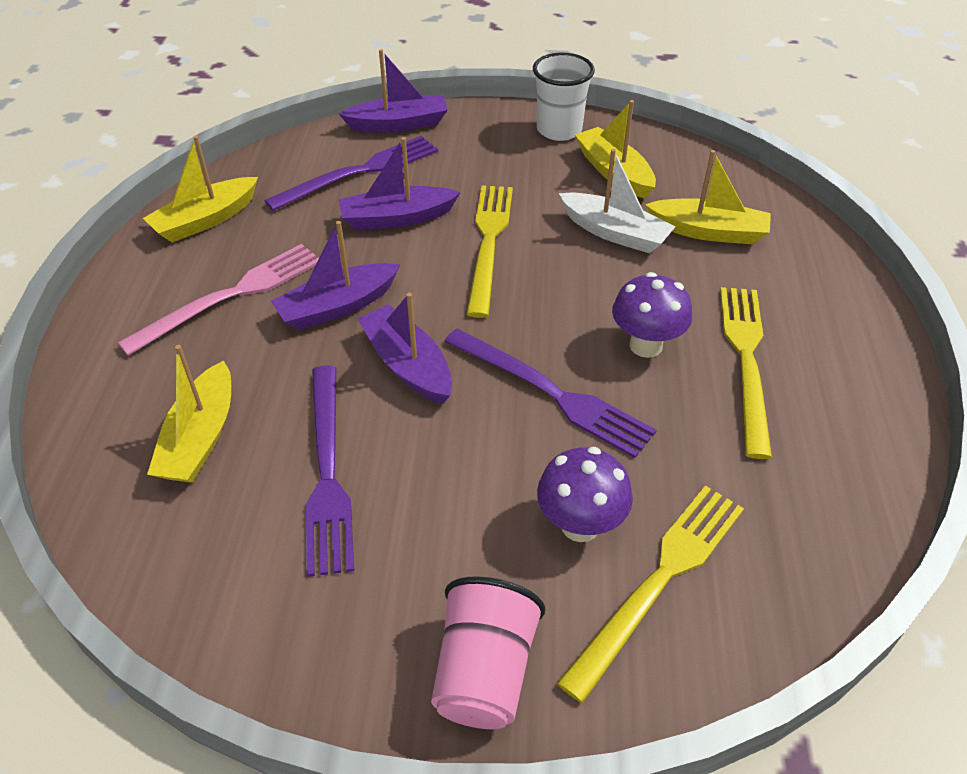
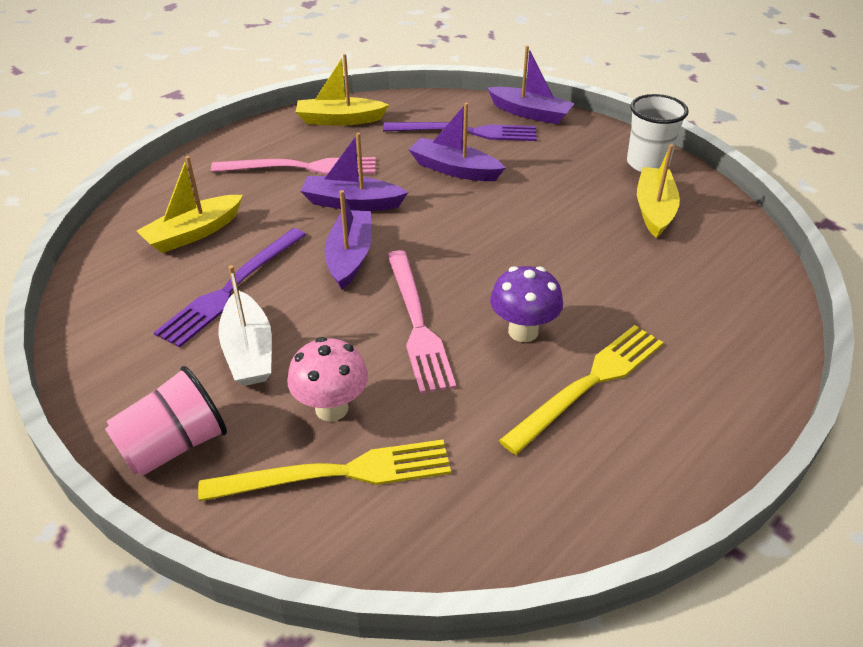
camera: 40 degrees right, 5 degrees down
purple fork [444,328,657,458] -> pink fork [387,250,456,394]
yellow fork [467,185,513,318] -> none
purple mushroom [537,447,633,542] -> pink mushroom [287,337,368,422]
white boat [559,149,675,254] -> white boat moved to [219,265,272,386]
yellow boat [645,150,771,244] -> none

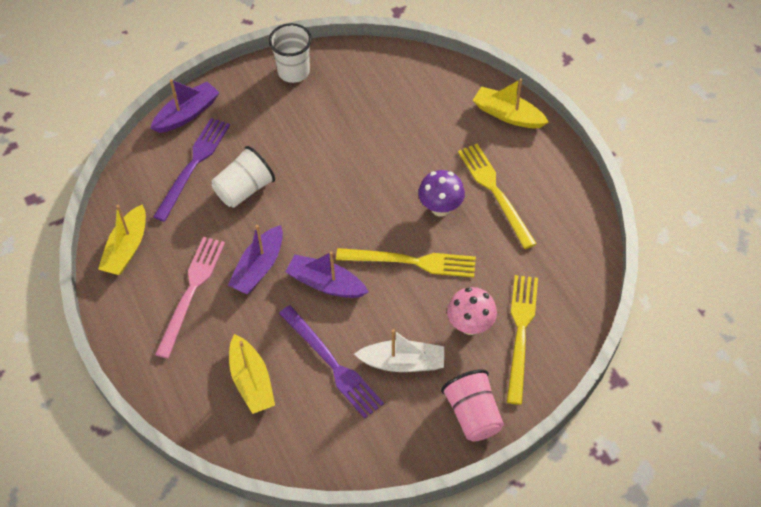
camera: 70 degrees left, 15 degrees up
pink fork [387,250,456,394] -> yellow fork [336,248,476,277]
purple boat [408,103,505,181] -> white cup [212,146,275,208]
yellow boat [637,144,680,238] -> yellow boat moved to [473,78,549,128]

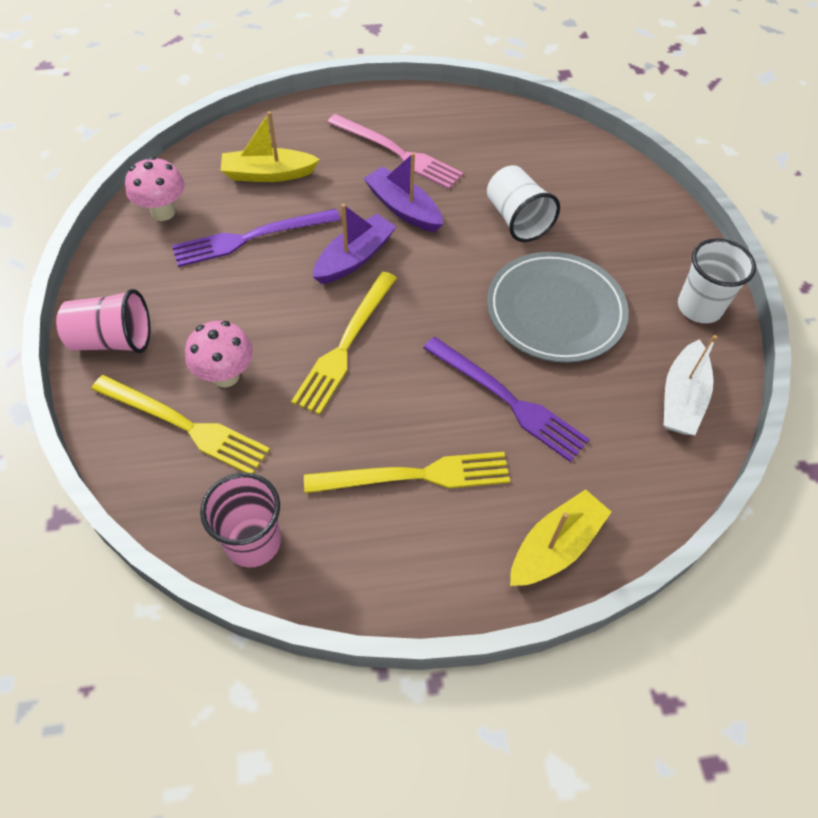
camera: 105 degrees right, 0 degrees up
yellow boat [98,204,146,275] -> none
purple boat [150,79,220,133] -> none
purple fork [153,118,230,222] -> purple fork moved to [423,337,590,462]
white boat [354,329,444,372] -> white boat moved to [664,335,717,435]
purple mushroom [418,170,465,217] -> none
none -> pink mushroom [125,156,185,221]
none -> pink cup [200,473,281,567]
none -> grey plate [487,252,629,363]

